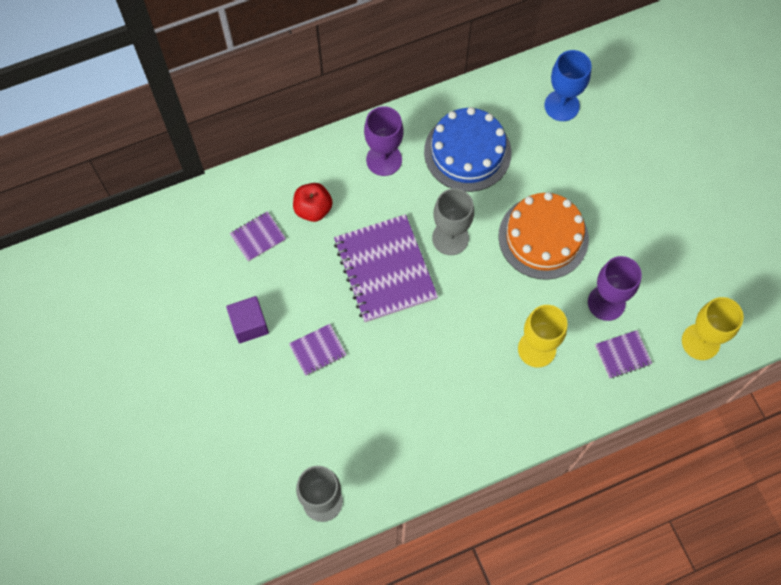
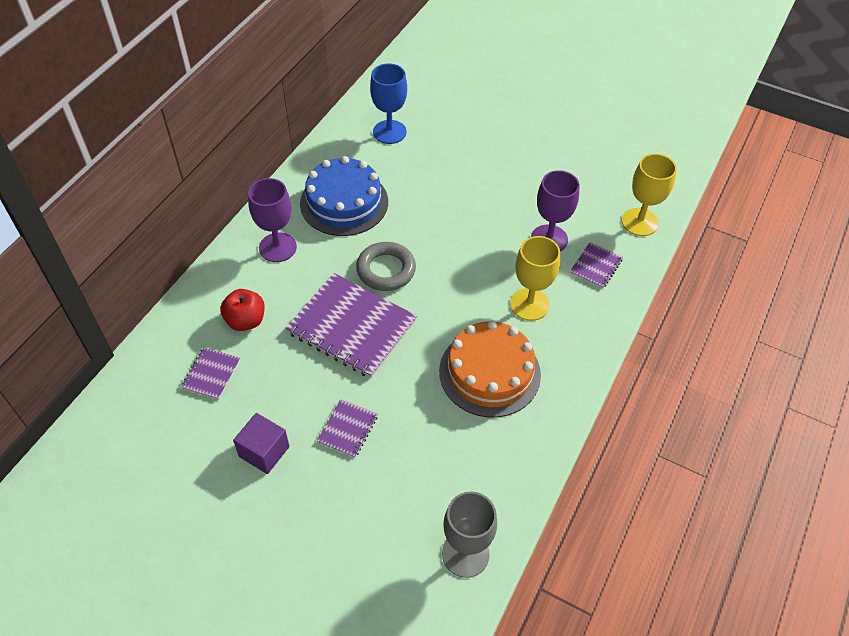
camera: 40 degrees left, 15 degrees down
grey goblet [432,188,474,255] -> grey ring [356,242,416,291]
orange cake [498,192,589,280] -> orange cake moved to [439,320,541,417]

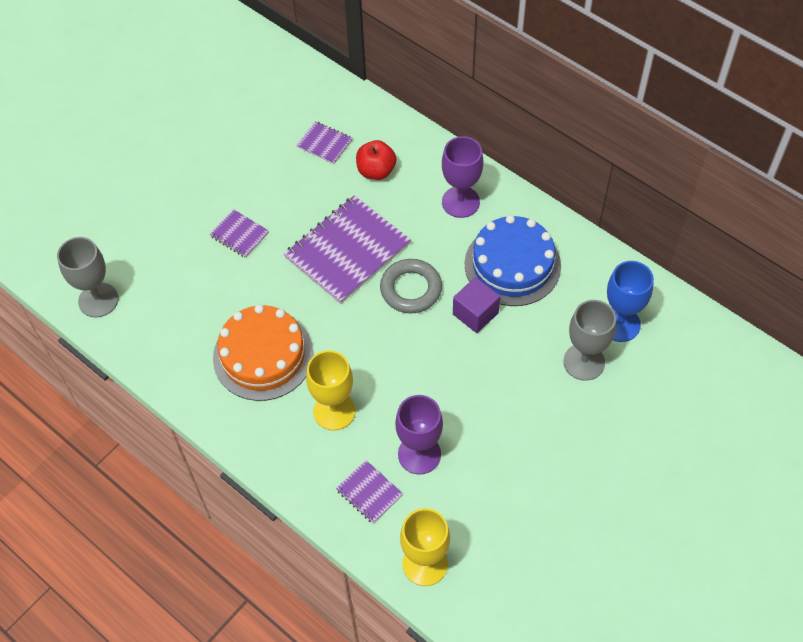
camera: 105 degrees right, 5 degrees up
purple cube [233,413,289,474] -> purple cube moved to [453,277,500,333]
none -> grey goblet [563,300,616,381]

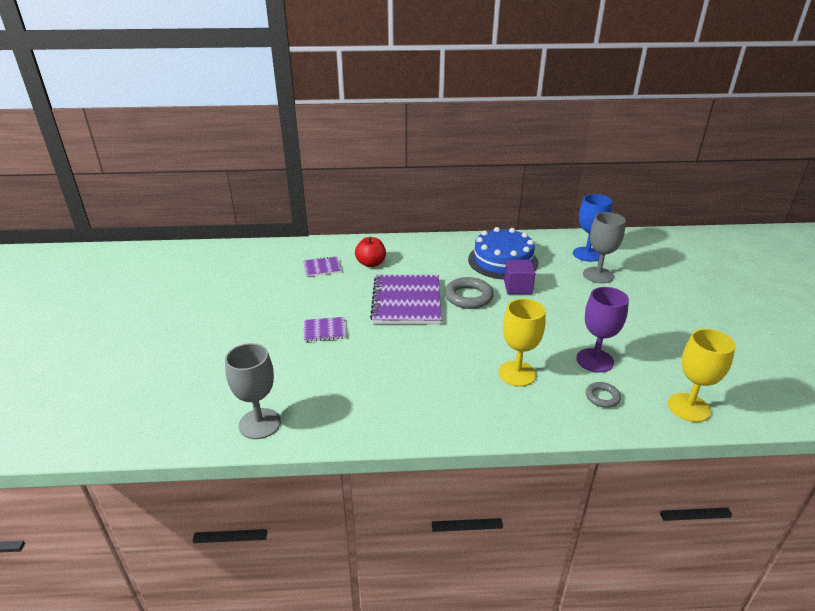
camera: 45 degrees left, 25 degrees down
orange cake [213,304,314,401] -> none
purple notebook [336,460,403,524] -> grey ring [586,382,621,408]
purple goblet [442,136,483,218] -> none

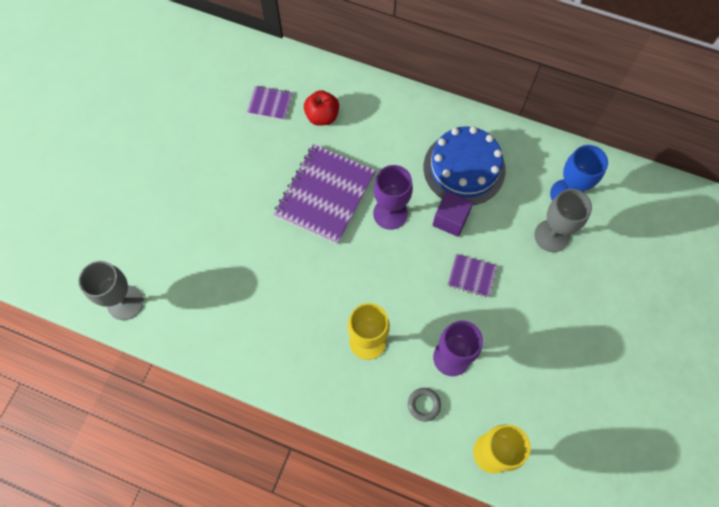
camera: 25 degrees right, 35 degrees up
purple notebook [304,317,346,342] -> purple notebook moved to [447,254,497,298]
grey ring [445,277,494,309] -> purple goblet [373,165,413,230]

